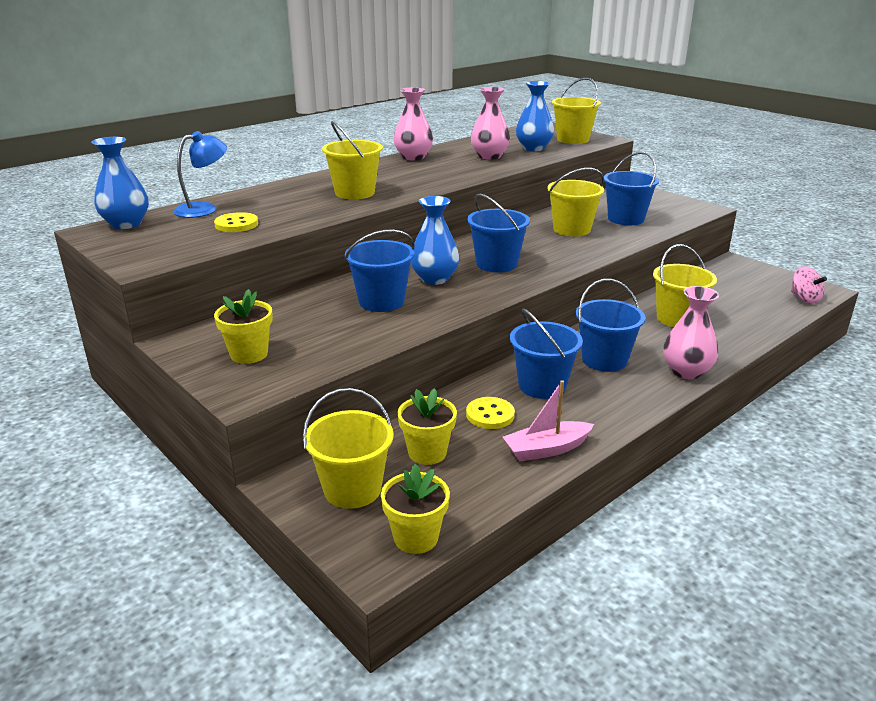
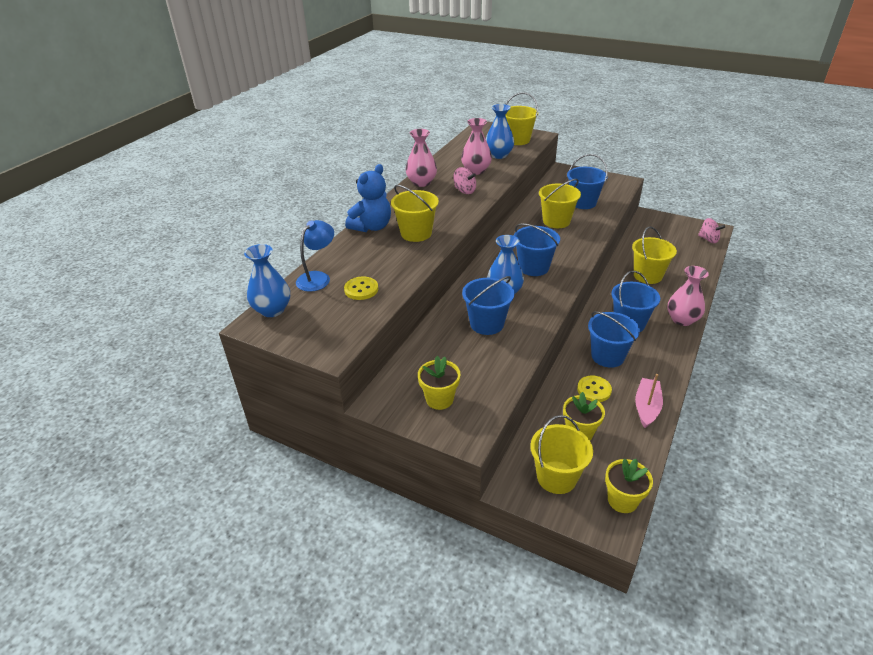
camera: 20 degrees left, 10 degrees up
pink boat [503,380,594,462] -> pink boat turned 150 degrees clockwise [635,374,663,428]
none -> blue teddy bear [345,164,391,232]
none -> pink spinning top [453,167,476,194]

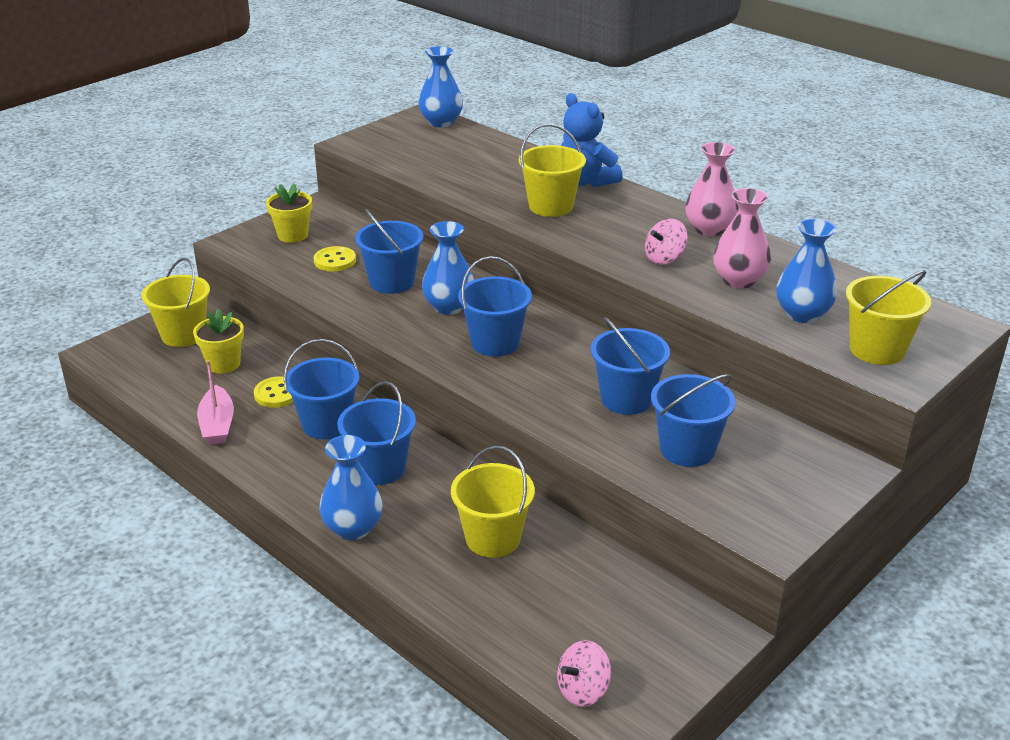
camera: 105 degrees right, 5 degrees down
blue lamp [296,220,334,292] -> none
yellow button [344,277,378,300] -> yellow button moved to [314,246,356,272]
yellow bucket [539,179,581,228] -> blue bucket [591,317,670,415]
yellow flower pot [605,459,653,513] -> none
pink boat [635,374,663,428] -> pink boat turned 45 degrees clockwise [197,360,234,445]
pink vase [667,266,709,326] -> blue vase [319,435,383,540]

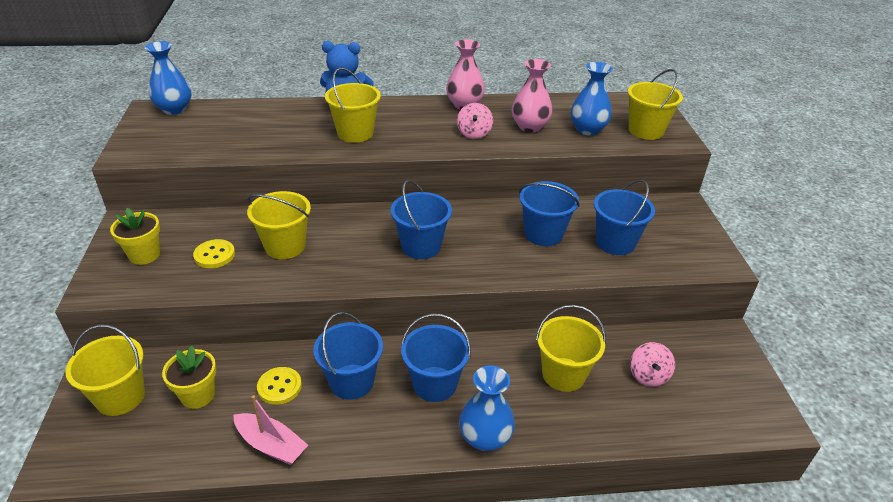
camera: 50 degrees left, 5 degrees up
blue bucket [355,209,423,294] -> yellow bucket [247,191,311,259]
blue vase [422,221,474,315] -> none
pink spinning top [557,640,611,707] -> pink spinning top moved to [630,342,675,387]

